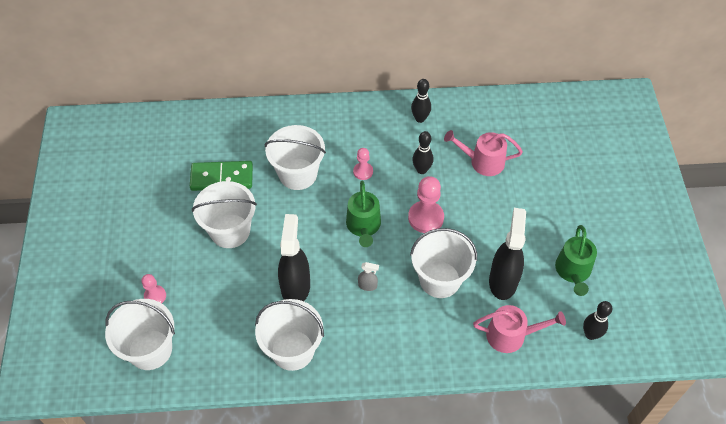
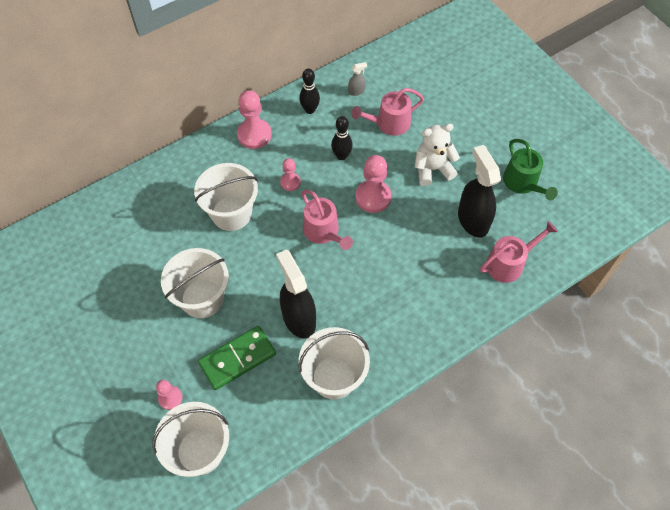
camera: 30 degrees left, 5 degrees up
green domino [190,161,253,191] -> green domino moved to [198,326,276,390]
green watering can [346,181,381,247] -> pink watering can [302,190,353,250]
grey spray bottle [358,262,379,291] -> grey spray bottle moved to [348,62,367,96]
white bucket [410,228,477,298] -> none
black bowling pin [583,301,612,340] -> none
none -> pink pawn [237,90,272,149]
none -> white teddy bear [415,124,460,186]

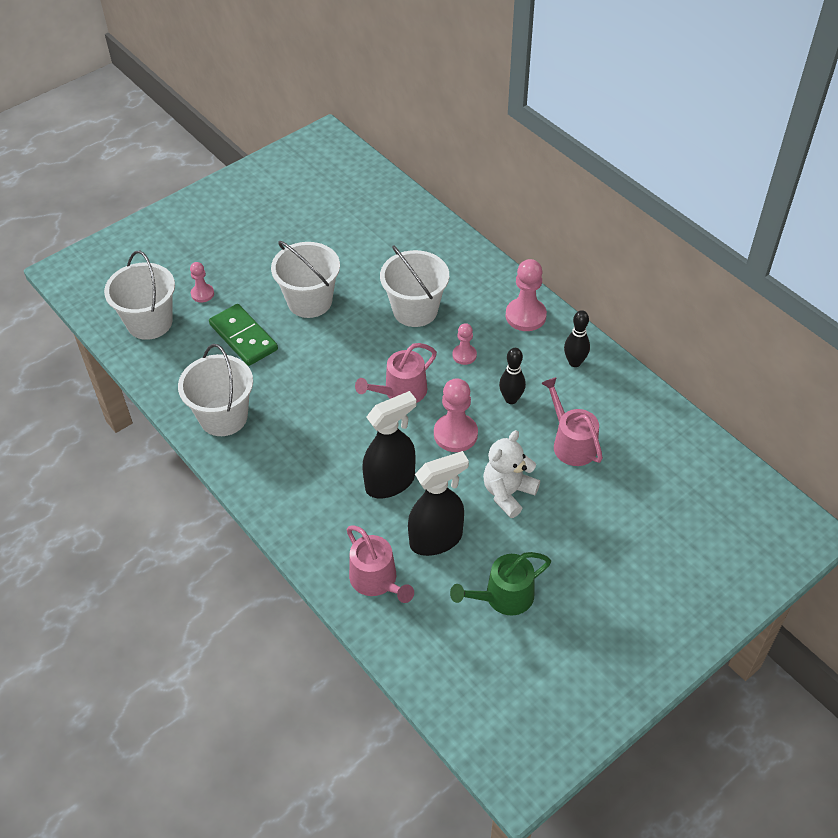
camera: 85 degrees right, 10 degrees down
black spray bottle [276,249,316,338] -> black spray bottle moved to [362,391,417,498]
grey spray bottle [348,62,367,96] -> none
white teddy bear [415,124,460,186] -> white teddy bear turned 120 degrees counterclockwise [483,430,540,518]

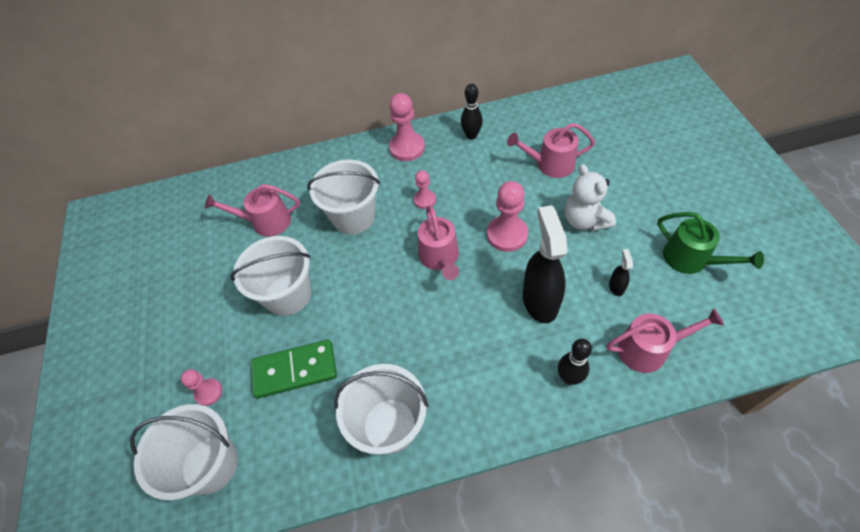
camera: 60 degrees left, 5 degrees up
black spray bottle [408,451,469,556] -> black spray bottle [609,249,633,296], size x0.43
green watering can [450,552,551,615] -> green watering can turned 45 degrees counterclockwise [657,212,764,274]
black bowling pin [499,348,526,404] -> black bowling pin moved to [558,339,592,385]
none -> pink watering can [205,184,300,237]

